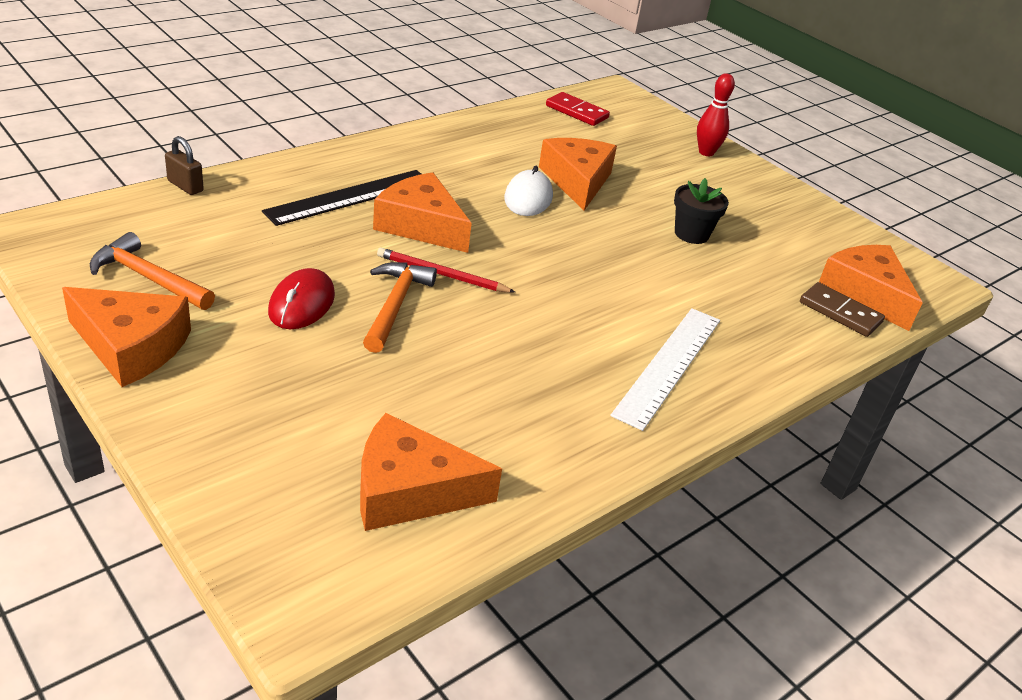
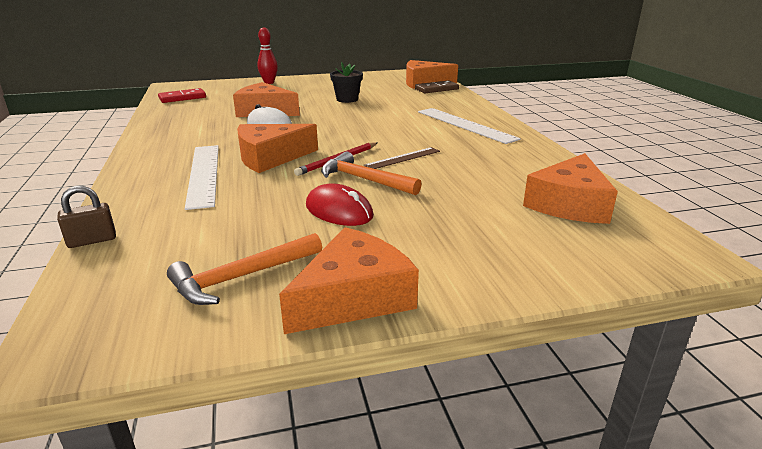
camera: 60 degrees left, 10 degrees down
black ruler [262,170,421,226] -> white ruler [185,145,219,210]
none -> brown ruler [364,147,440,169]

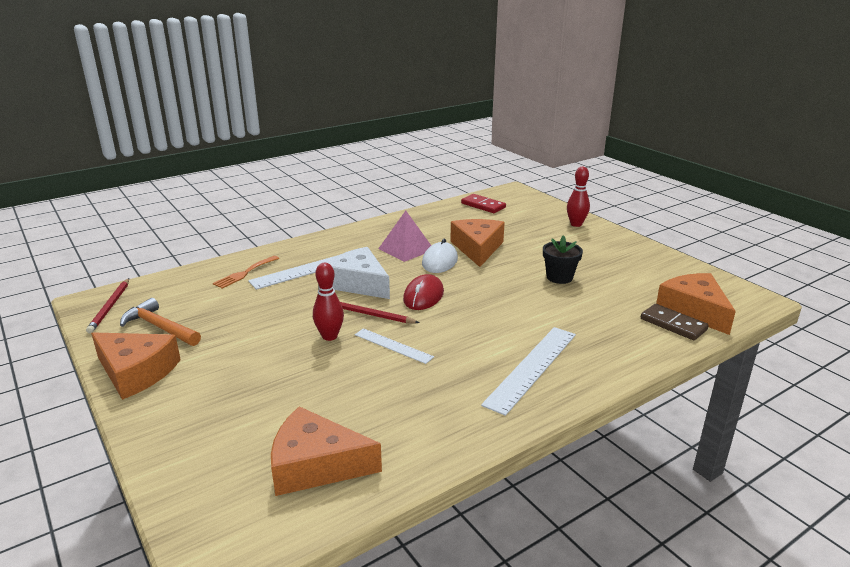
camera: 70 degrees right, 0 degrees up
brown padlock [57,186,116,248] -> none
orange cheese [237,124,318,173] -> white cheese [327,247,390,299]
red mouse [306,183,374,226] -> red mouse moved to [403,274,444,310]
orange hammer [321,151,422,195] -> red bowling pin [313,263,344,341]
brown ruler [364,147,440,169] -> white ruler [355,328,434,364]
none -> red pencil [86,278,129,333]
none -> orange fork [213,256,279,288]
none -> pink pyramid [378,211,431,262]

